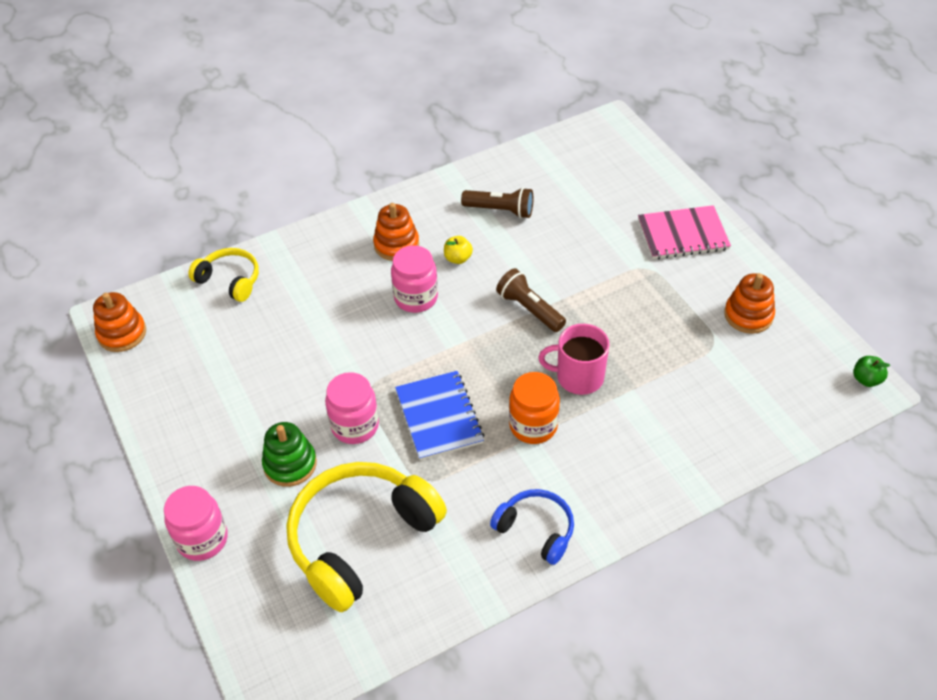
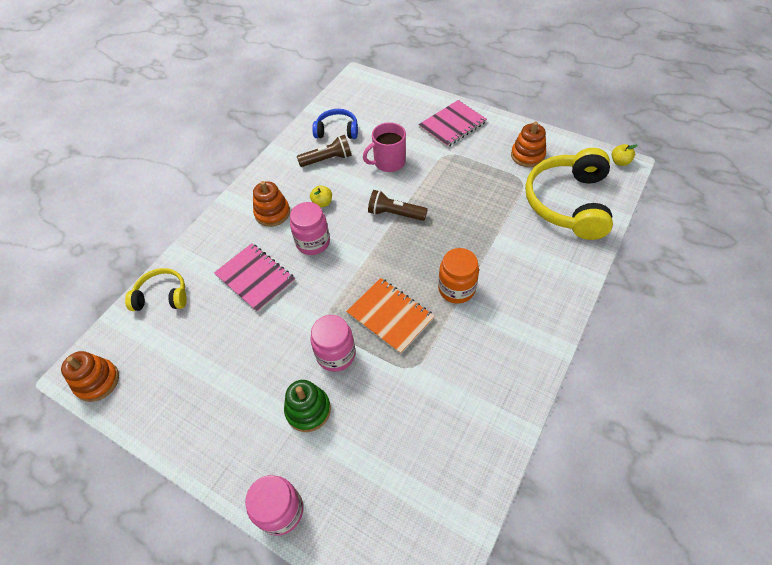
camera: 30 degrees left, 5 degrees up
yellow headphones [286,462,447,612] -> yellow headphones moved to [525,148,613,240]
blue notebook [395,371,484,460] -> orange notebook [346,278,435,354]
blue headphones [490,489,574,565] -> blue headphones moved to [312,109,358,139]
pink mug [538,324,610,395] -> pink mug moved to [363,122,406,172]
green apple [853,356,890,387] -> yellow apple [612,144,638,166]
none -> pink notebook [214,243,295,312]

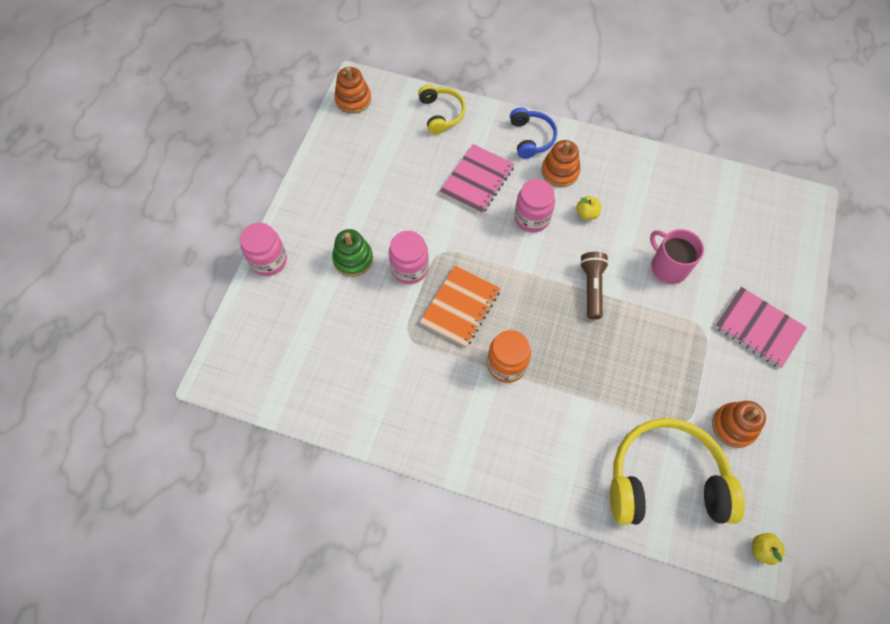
camera: 75 degrees right, 10 degrees up
brown flashlight [297,135,352,167] -> none
blue headphones [312,109,358,139] -> blue headphones moved to [510,108,557,159]

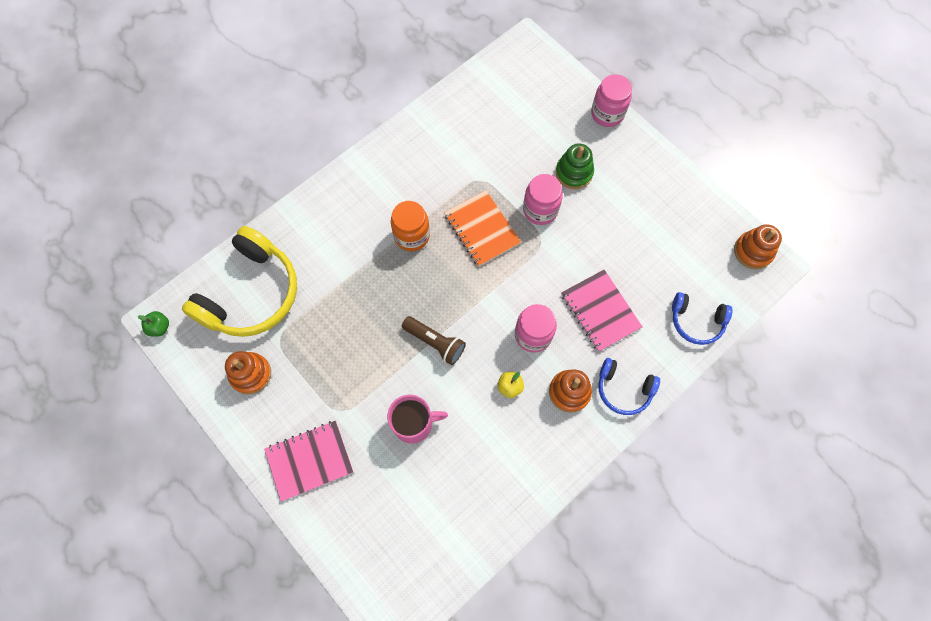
camera: 120 degrees right, 5 degrees up
yellow headphones [418,85,466,135] -> blue headphones [672,292,733,345]
yellow apple [752,533,785,565] -> green apple [138,311,169,337]

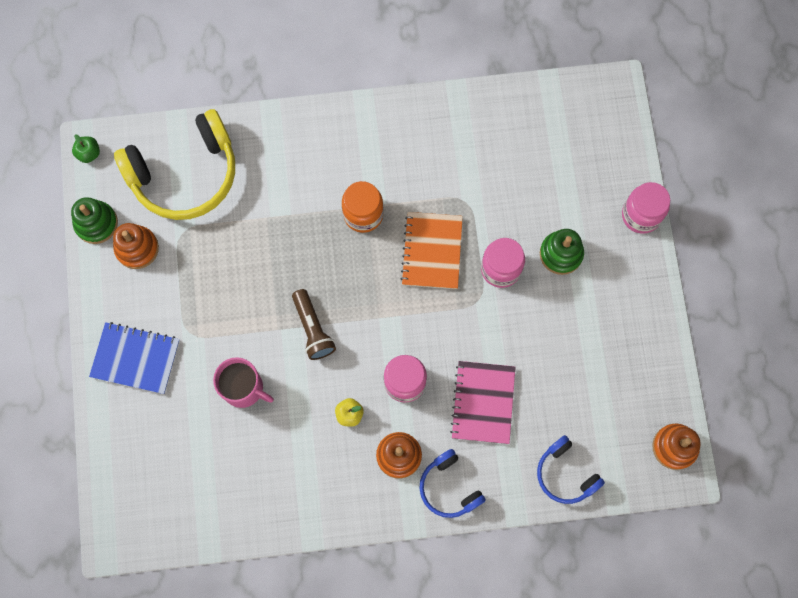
camera: 35 degrees right, 5 degrees up
pink notebook [264,421,353,502] -> blue notebook [89,322,180,394]
none -> green stacking toy [71,197,118,244]

